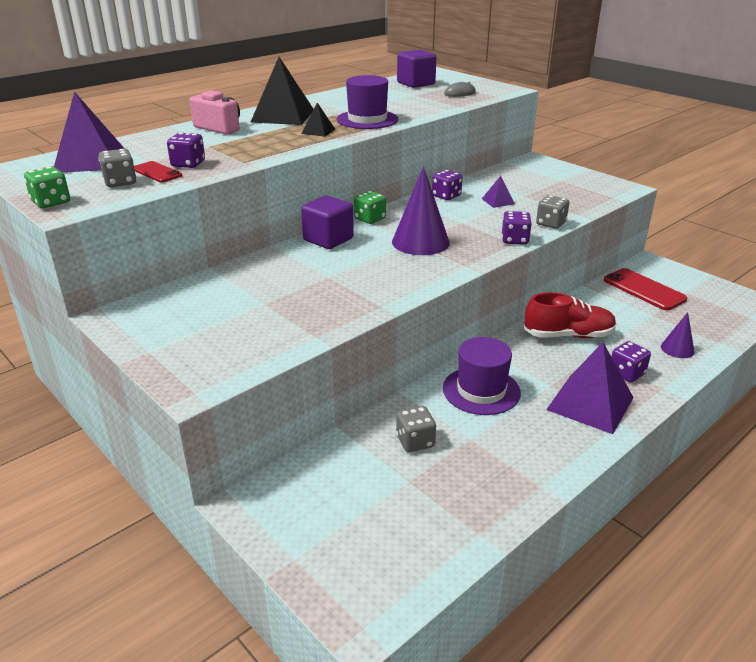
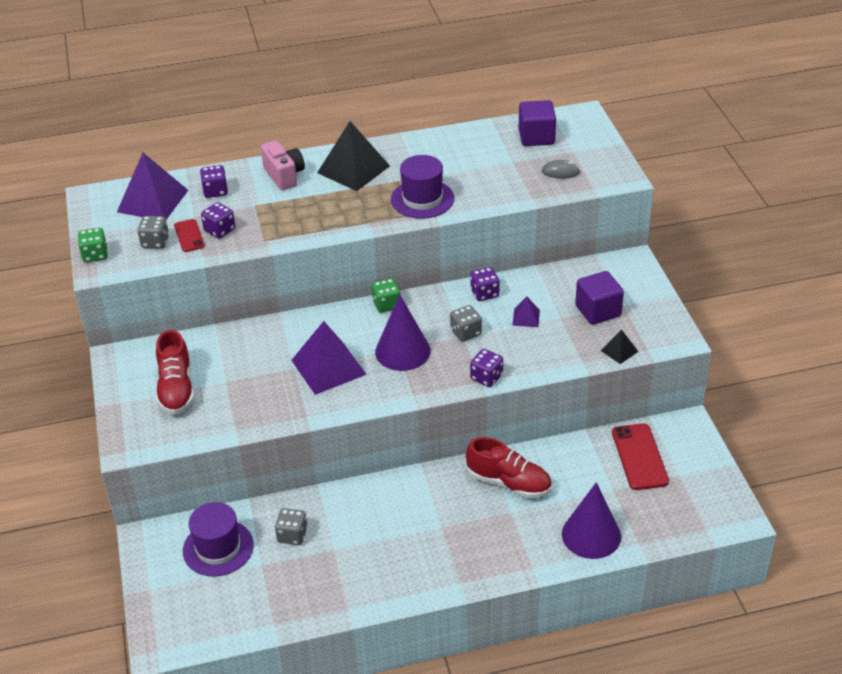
camera: 30 degrees right, 10 degrees up
black pyramid [301,103,335,137] -> black pyramid moved to [601,330,638,364]
purple cube [301,196,354,249] -> purple cube moved to [575,271,624,325]
purple hat [443,337,521,415] -> purple hat moved to [183,502,254,577]
grey dice [536,195,569,229] -> grey dice moved to [450,305,482,342]
purple pyramid [546,342,634,434] -> purple pyramid moved to [291,321,367,395]
purple dice [611,341,651,382] -> purple dice moved to [200,165,228,198]
purple cone [661,312,695,358] -> purple cone [562,482,621,559], size x1.86
none -> red shoe [156,330,194,415]

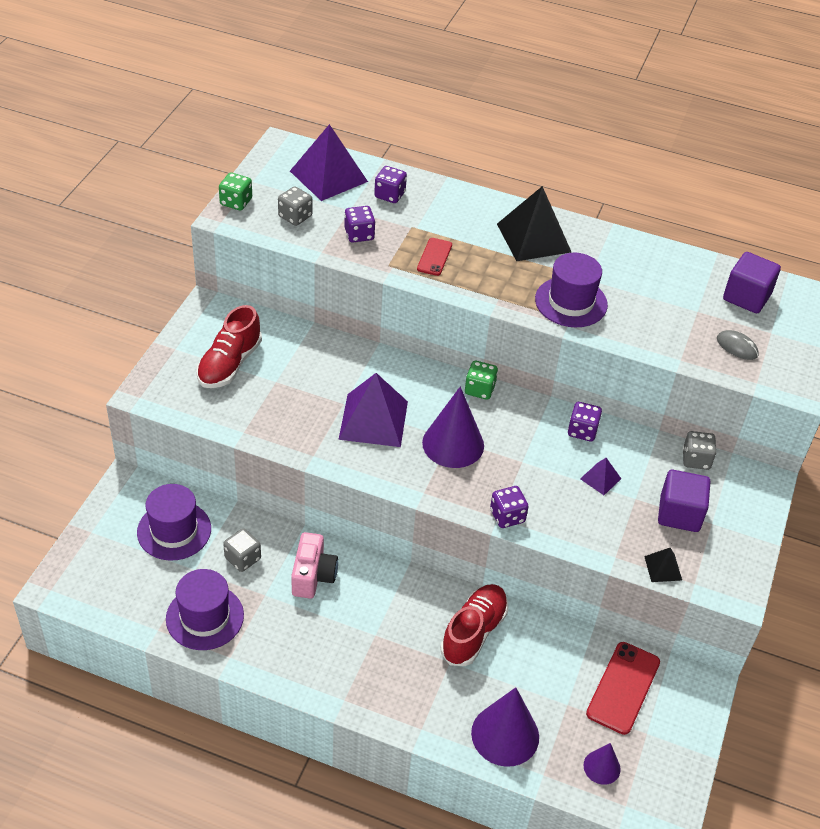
camera: 30 degrees right, 5 degrees up
red phone [174,219,205,252] -> red phone moved to [417,238,452,276]
pink camera [261,141,305,190] -> pink camera moved to [291,532,338,599]
grey dice [450,305,482,342] -> grey dice moved to [683,431,716,470]
red shoe [466,437,552,498] -> red shoe turned 120 degrees counterclockwise [440,584,508,666]
none -> purple hat [166,569,244,650]
none -> purple cone [583,743,621,785]

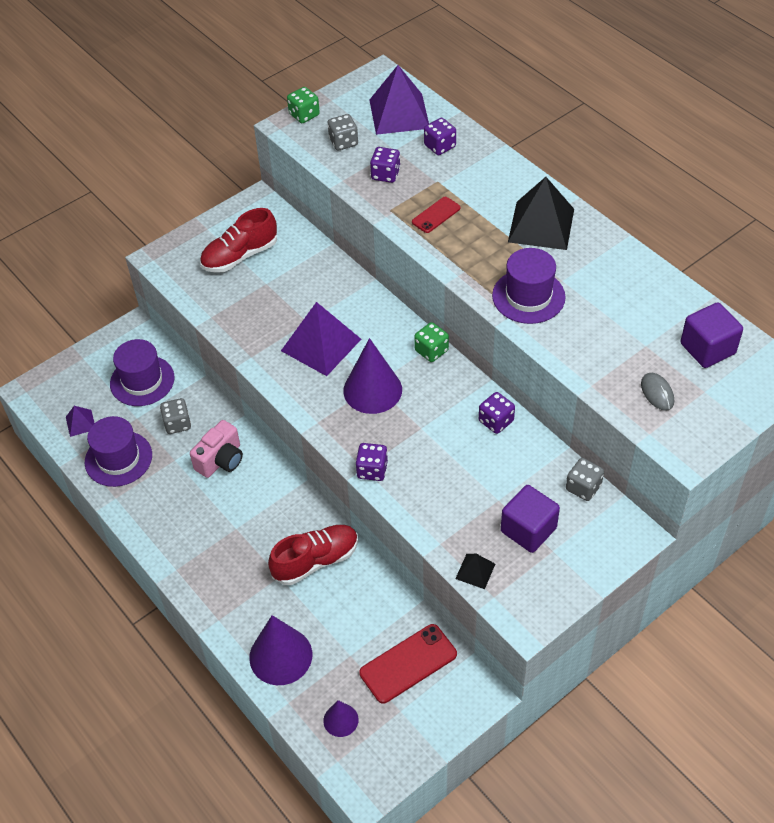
camera: 35 degrees right, 5 degrees up
purple pyramid [580,458,621,495] -> purple pyramid moved to [66,406,95,437]

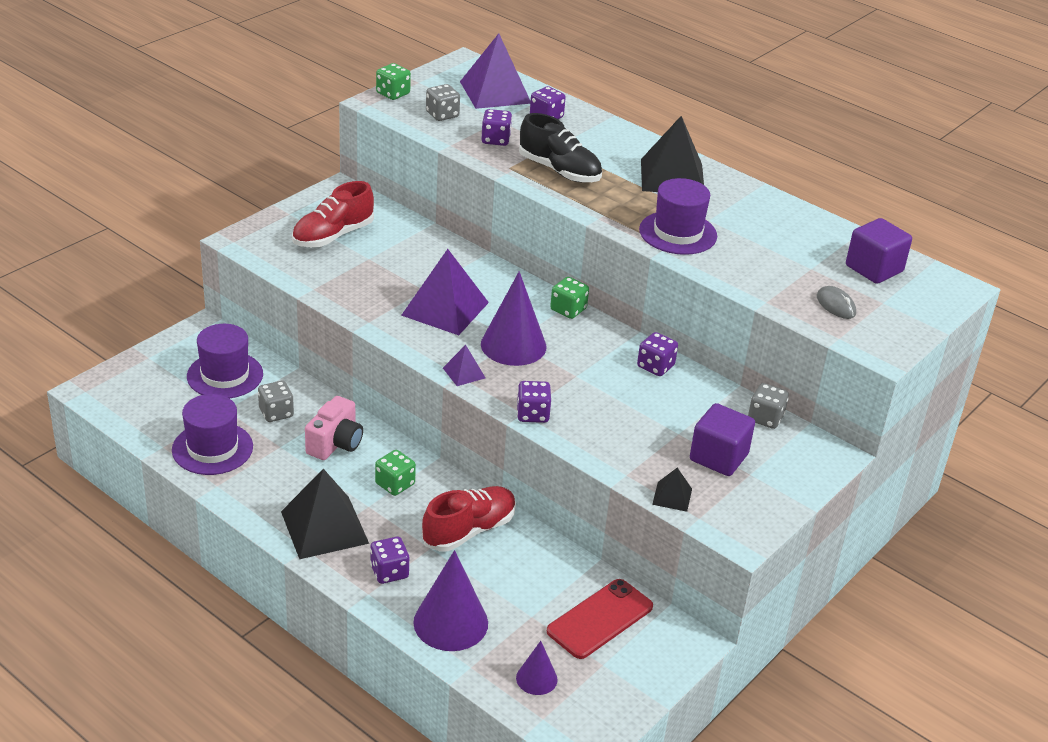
camera: 15 degrees left, 15 degrees down
purple pyramid [66,406,95,437] -> purple pyramid moved to [443,345,485,386]
red phone [412,197,461,233] -> black shoe [519,113,602,183]
none -> black pyramid [281,469,369,559]
none -> purple dice [370,537,410,584]
none -> green dice [375,450,416,496]

